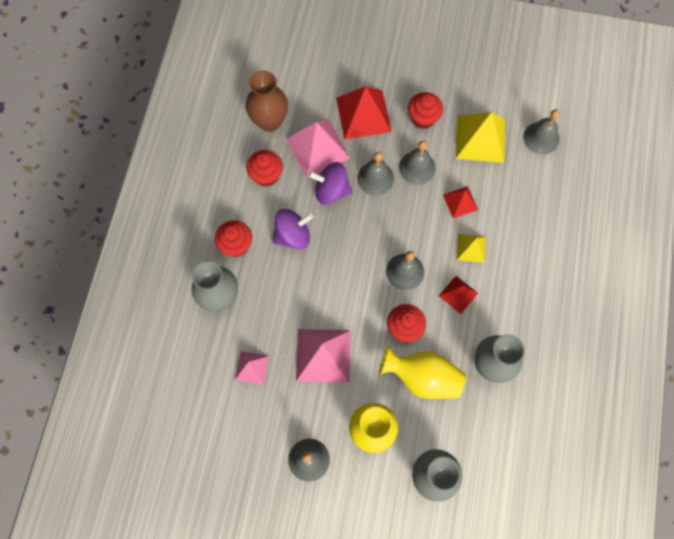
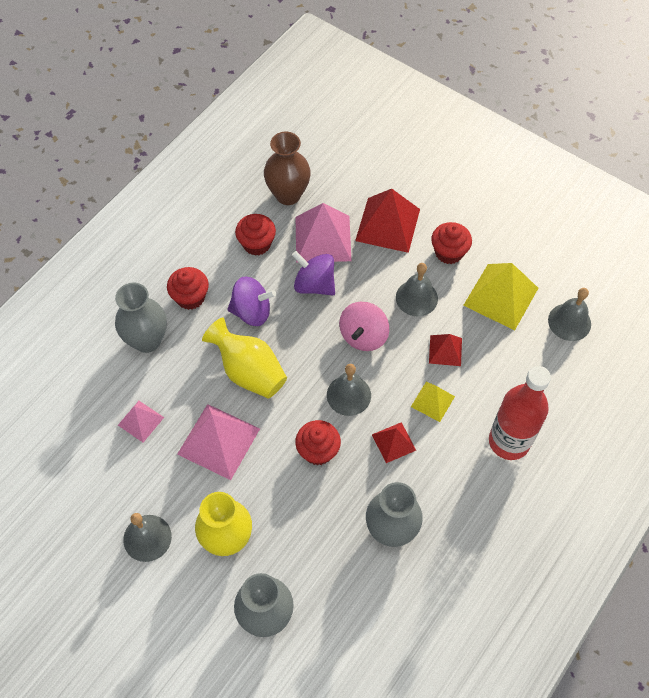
camera: 25 degrees right, 10 degrees down
grey bell [357,152,394,195] -> none
yellow vase [379,347,466,399] -> yellow vase moved to [202,318,287,398]
none -> pink spinning top [339,302,389,351]
none -> red bottle [489,366,551,460]

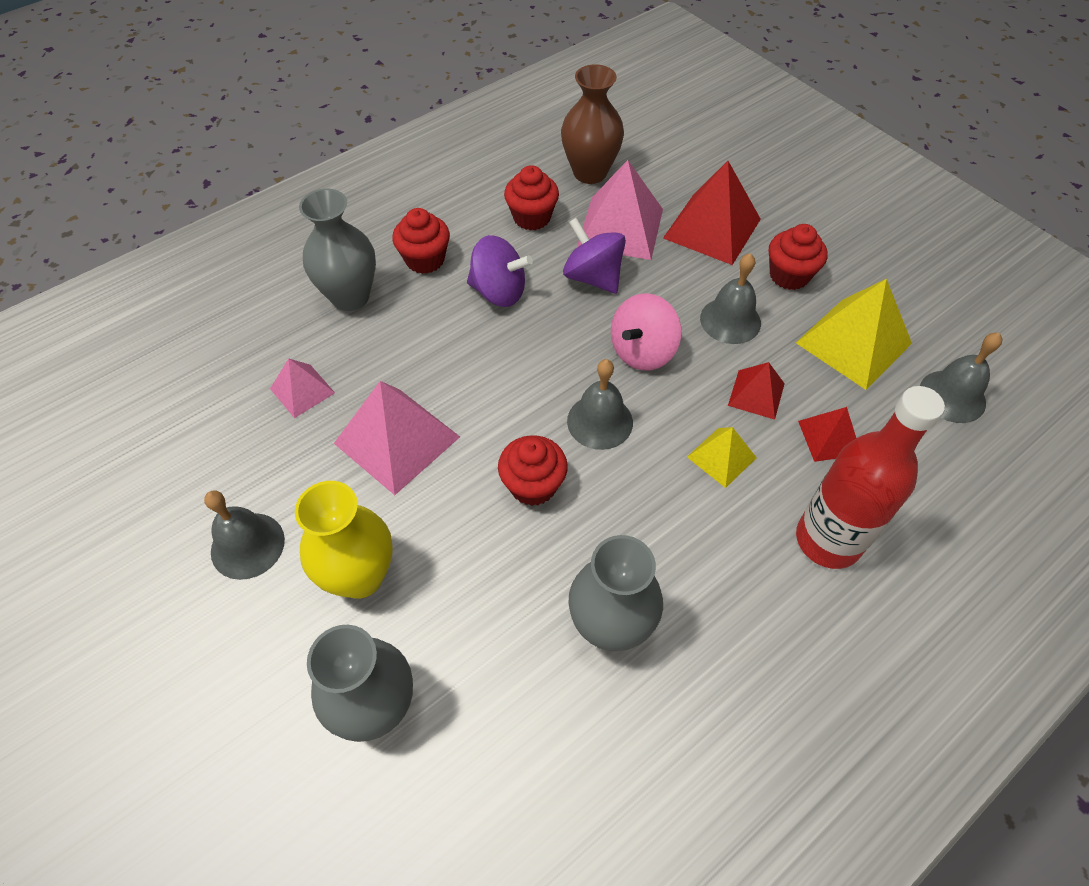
camera: 15 degrees right, 5 degrees down
yellow vase [202,318,287,398] -> none
red pyramid [372,422,416,463] -> red pyramid moved to [798,407,856,462]

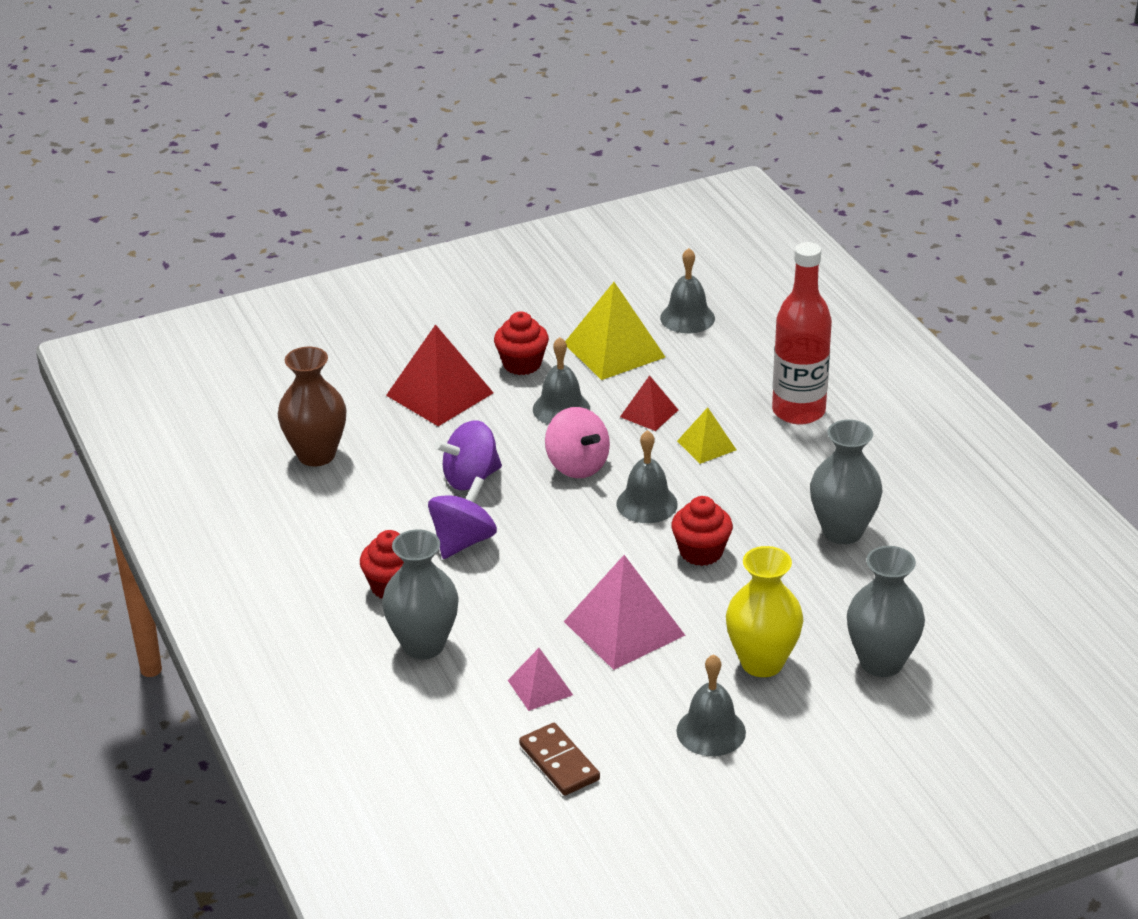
camera: 75 degrees left, 20 degrees down
red cupcake [504,165,559,230] -> none
pink pyramid [577,160,663,260] -> none
red pyramid [798,407,856,462] -> none
none -> brown domino [519,723,600,796]

